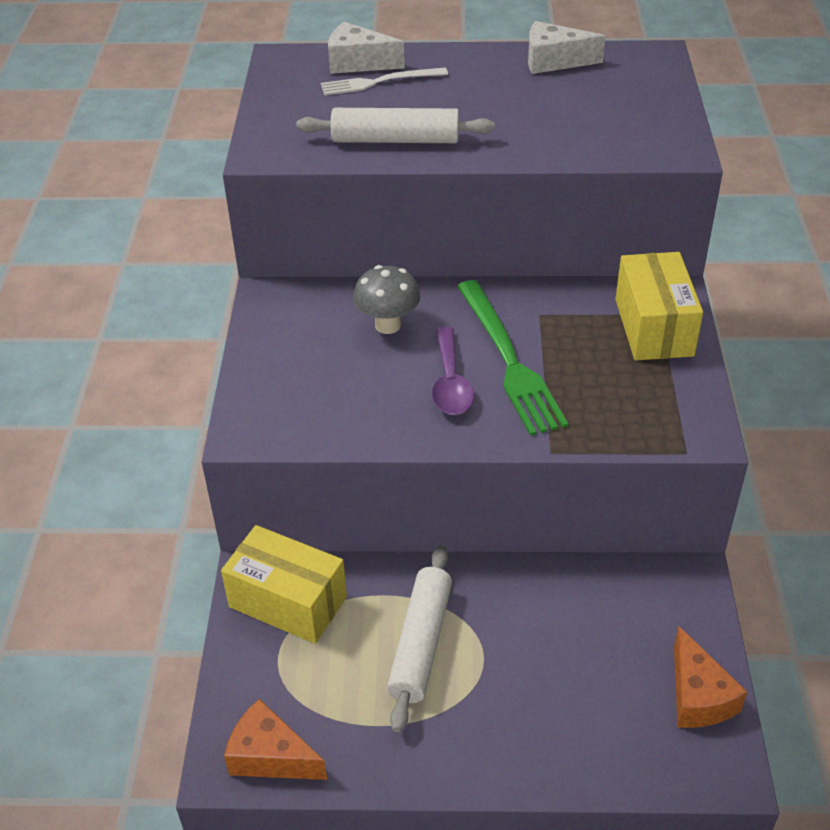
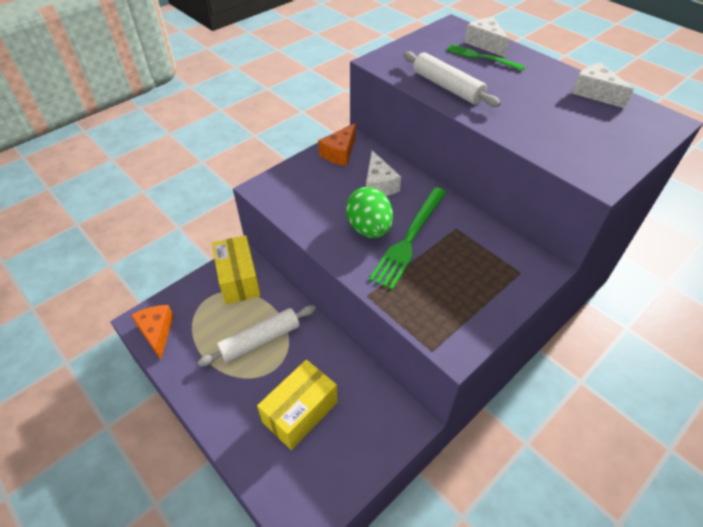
camera: 45 degrees right, 5 degrees up
white fork [321,68,448,95] -> green fork [446,44,525,71]
grey mushroom [353,265,420,334] -> white cheese [366,151,401,196]
purple spoon [432,326,474,415] -> green egg [346,187,393,238]
yellow box [615,252,703,360] -> yellow box moved to [257,360,338,450]
orange cheese [674,626,747,728] -> orange cheese moved to [318,123,356,166]

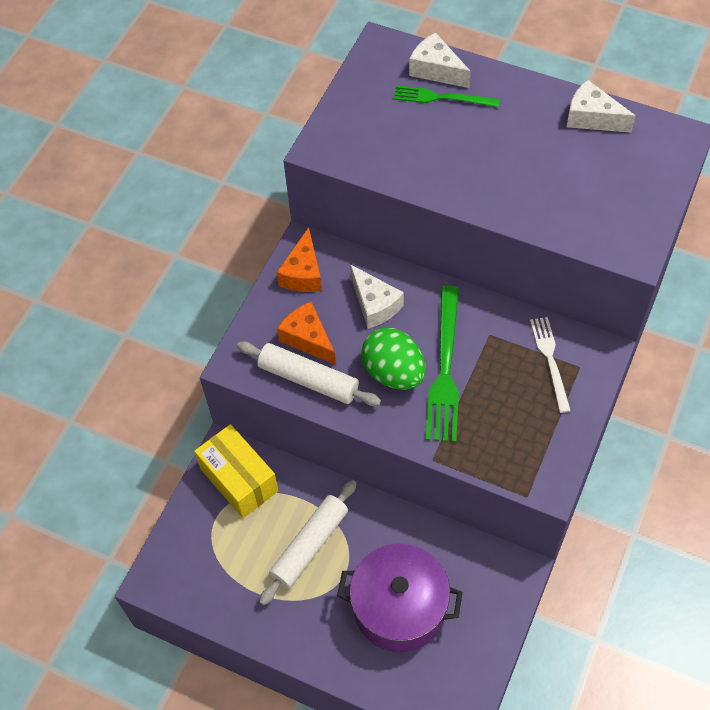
camera: 20 degrees left, 10 degrees up
orange cheese [131,305,174,360] -> orange cheese moved to [277,302,336,365]
yellow box [257,360,338,450] -> purple pot [337,543,463,652]
white rolling pin [403,51,501,107] -> white rolling pin moved to [237,341,381,406]
none -> white fork [530,317,571,413]

